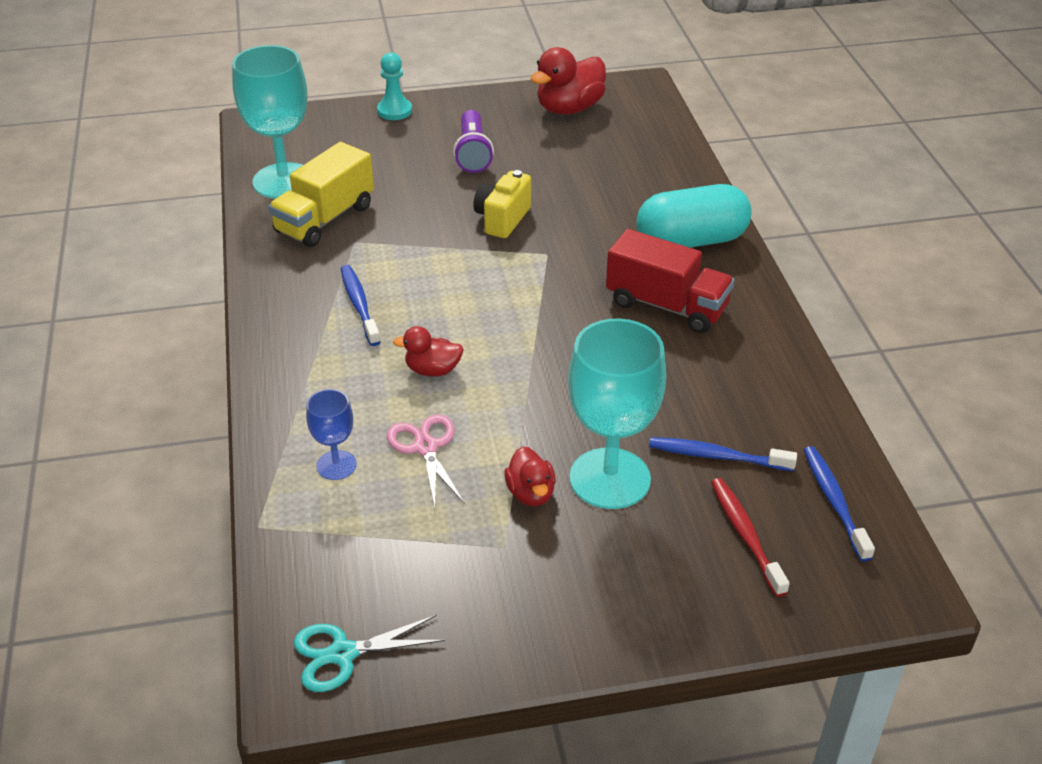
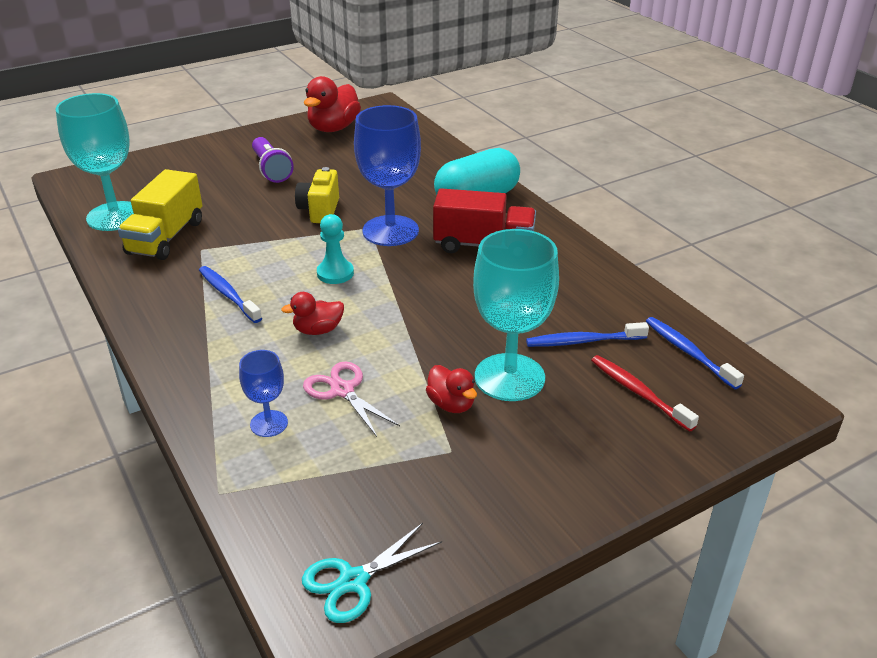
camera: 20 degrees left, 5 degrees down
turquoise pawn [377,52,412,120] -> turquoise pawn moved to [317,214,354,284]
none -> blue goblet [354,105,421,246]

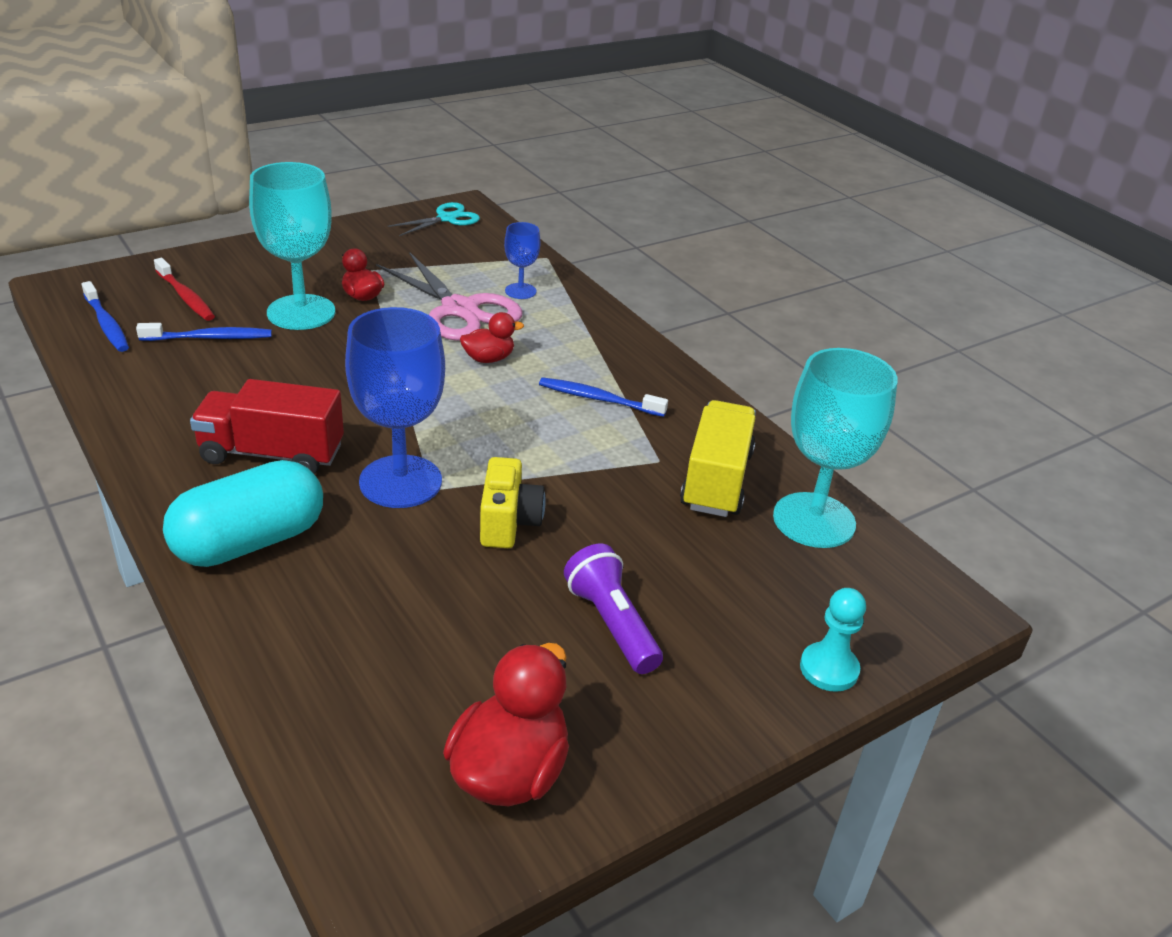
camera: 175 degrees right, 0 degrees up
blue toothbrush [199,266,262,323] -> blue toothbrush turned 150 degrees clockwise [539,377,668,417]
pink scissors [303,361,400,437] -> pink scissors [376,252,522,341], size x1.71
turquoise pawn [317,214,354,284] -> turquoise pawn moved to [800,588,866,692]

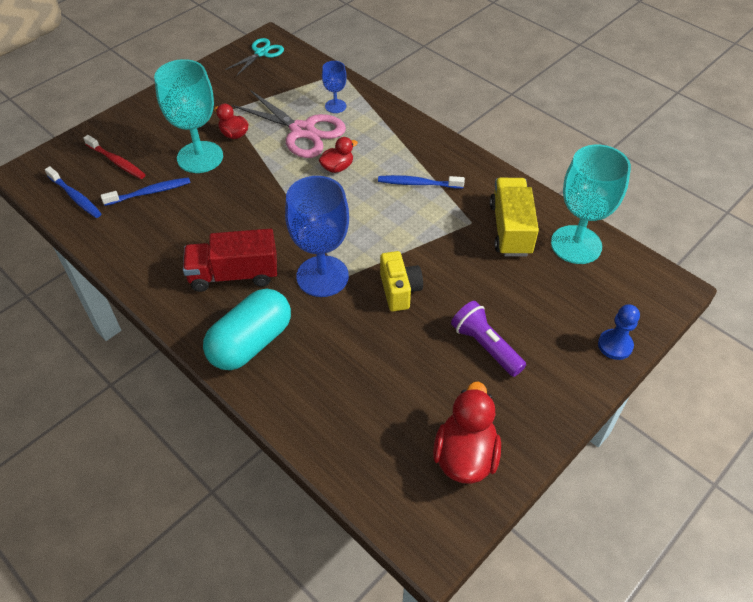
camera: 10 degrees left, 15 degrees up
turquoise pawn [800,588,866,692] -> blue pawn [598,305,640,360]

